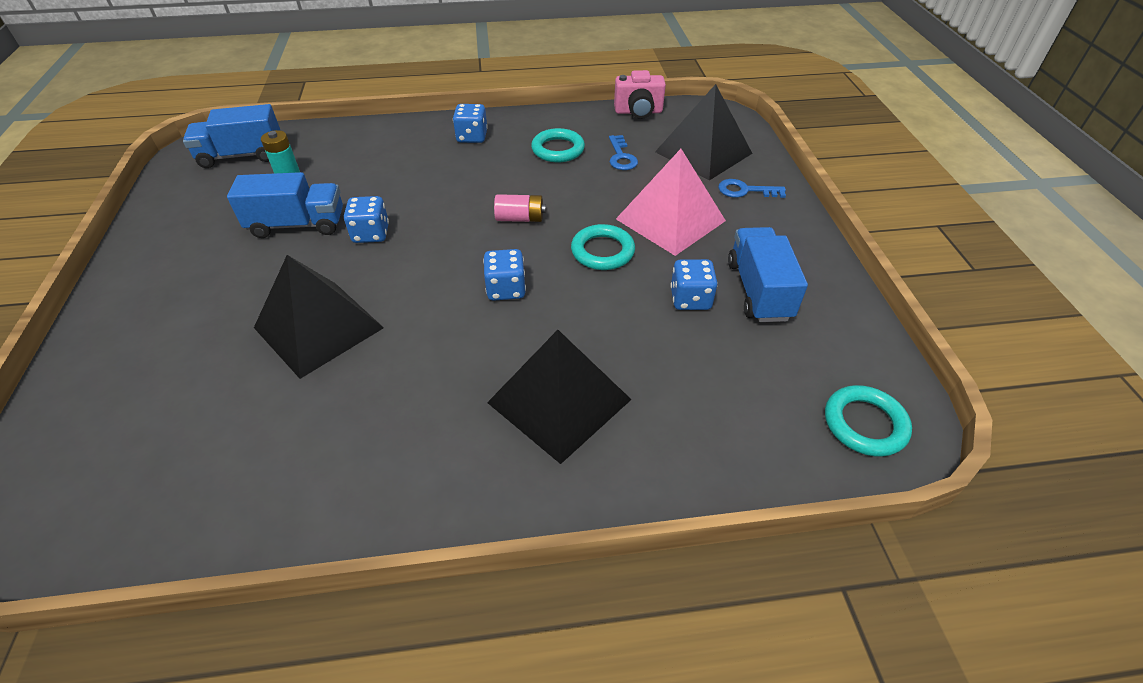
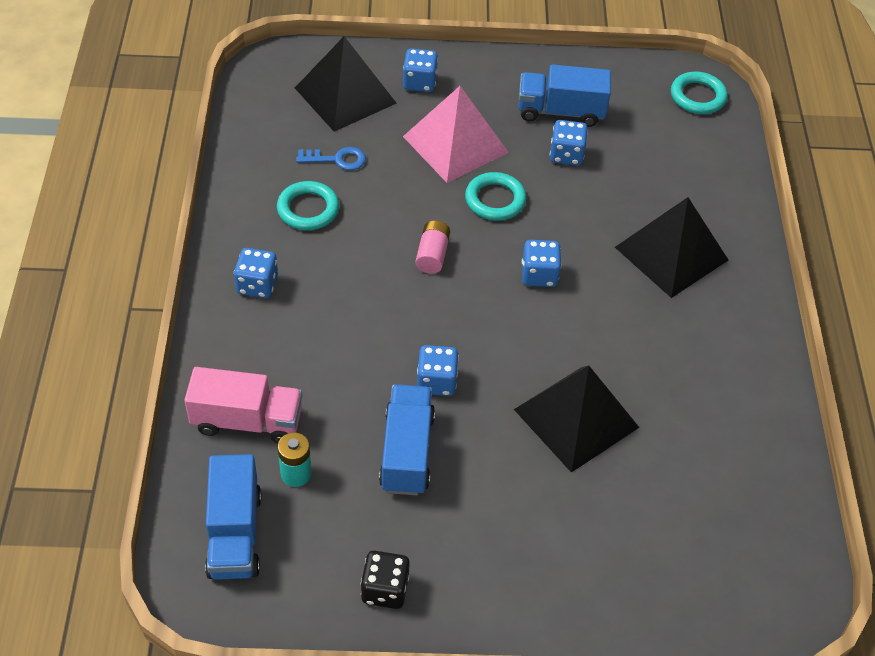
camera: 85 degrees left, 5 degrees up
pink camera [614,70,666,119] -> none
blue key [718,179,786,198] -> blue dice [403,48,438,92]
none -> pink truck [184,367,302,444]
none -> black dice [361,551,410,609]

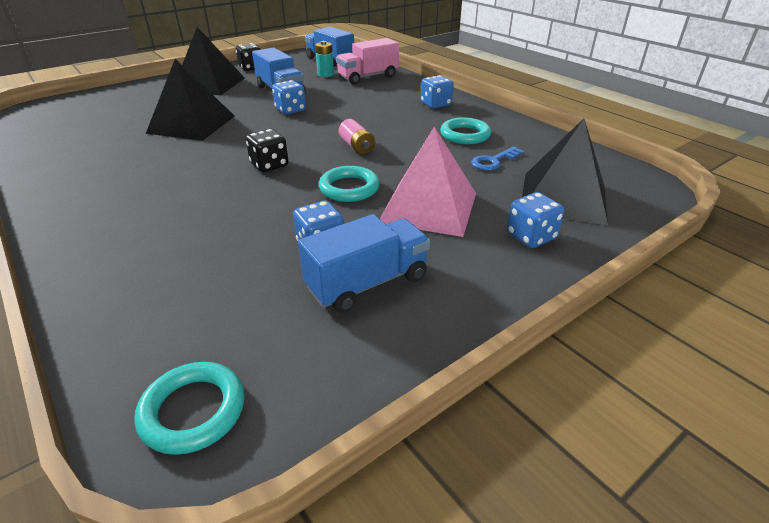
camera: 145 degrees right, 15 degrees down
blue dice [522,240,562,287] -> black dice [246,129,288,172]
black pyramid [615,197,728,298] -> black pyramid moved to [182,27,245,95]

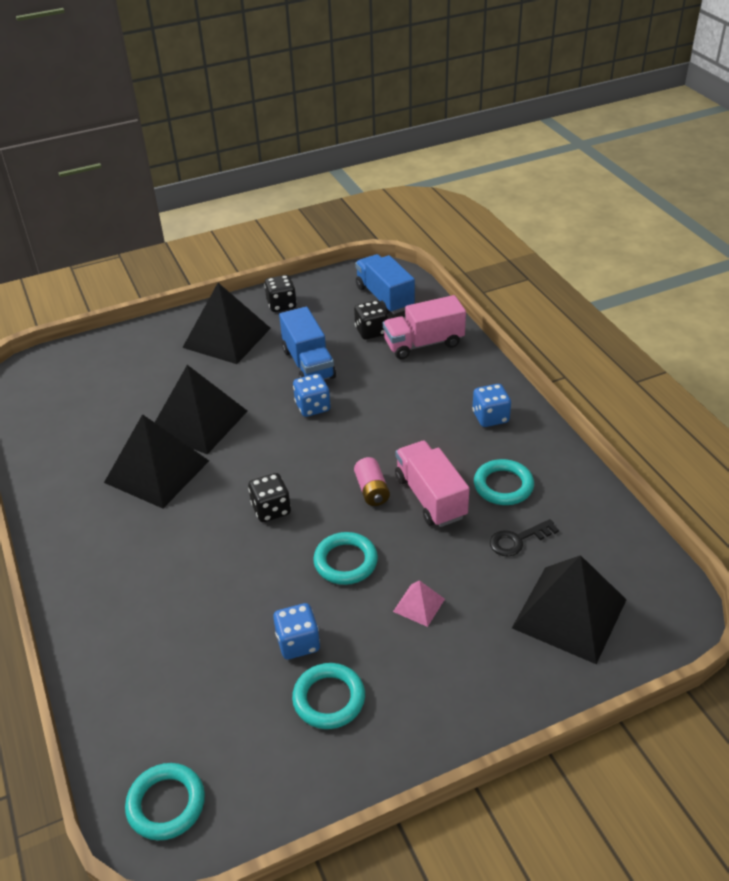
camera: 15 degrees right, 5 degrees up
blue truck [298,214,430,313] -> turquoise ring [292,663,365,729]
turquoise battery [315,41,334,77] -> black dice [354,300,388,339]
pink pyramid [380,127,476,237] -> pink pyramid [393,580,445,627], size x0.45
blue key [471,146,525,171] -> black key [490,519,559,557]
blue dice [507,192,564,248] -> none
none -> black pyramid [104,414,209,509]
none -> pink truck [395,441,470,527]

